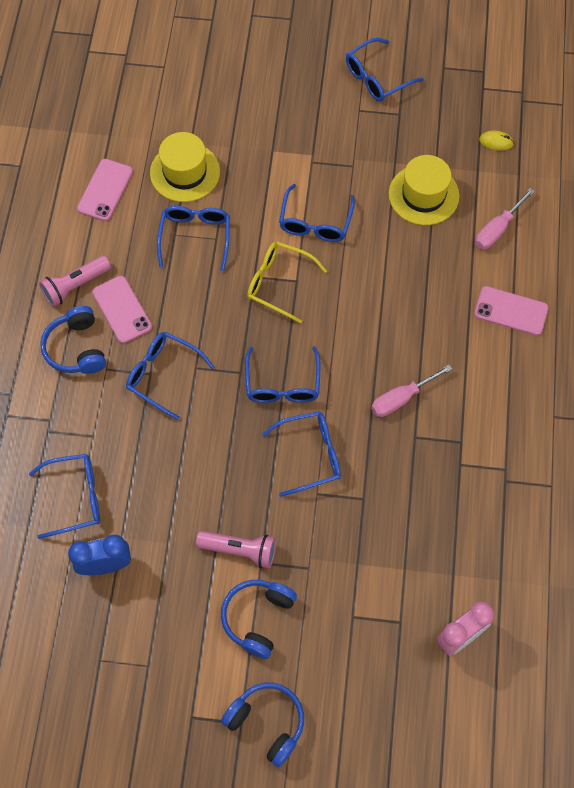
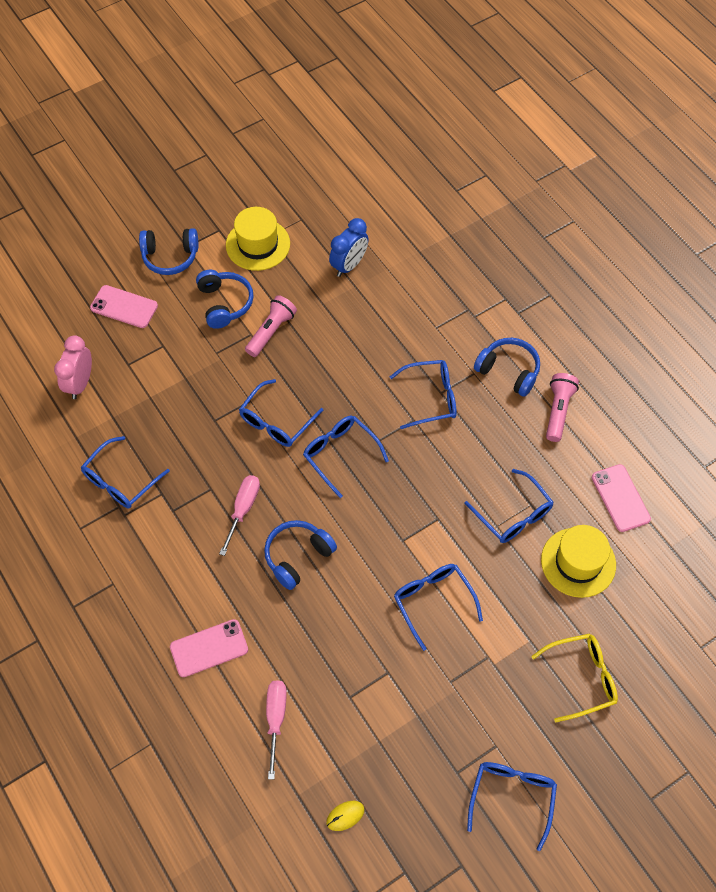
camera: 140 degrees right, 5 degrees down
blue glasses [29,454,100,539] -> blue glasses moved to [81,436,170,508]
pink phone [92,276,152,343] -> pink phone moved to [90,285,158,328]
pink flashlight [196,531,276,568] -> pink flashlight turned 150 degrees clockwise [245,295,297,357]
yellow glasses [247,241,327,324] -> yellow glasses moved to [531,633,618,722]
yellow hat [389,155,459,225] -> yellow hat moved to [226,207,290,271]
none -> blue headphones [264,520,337,590]

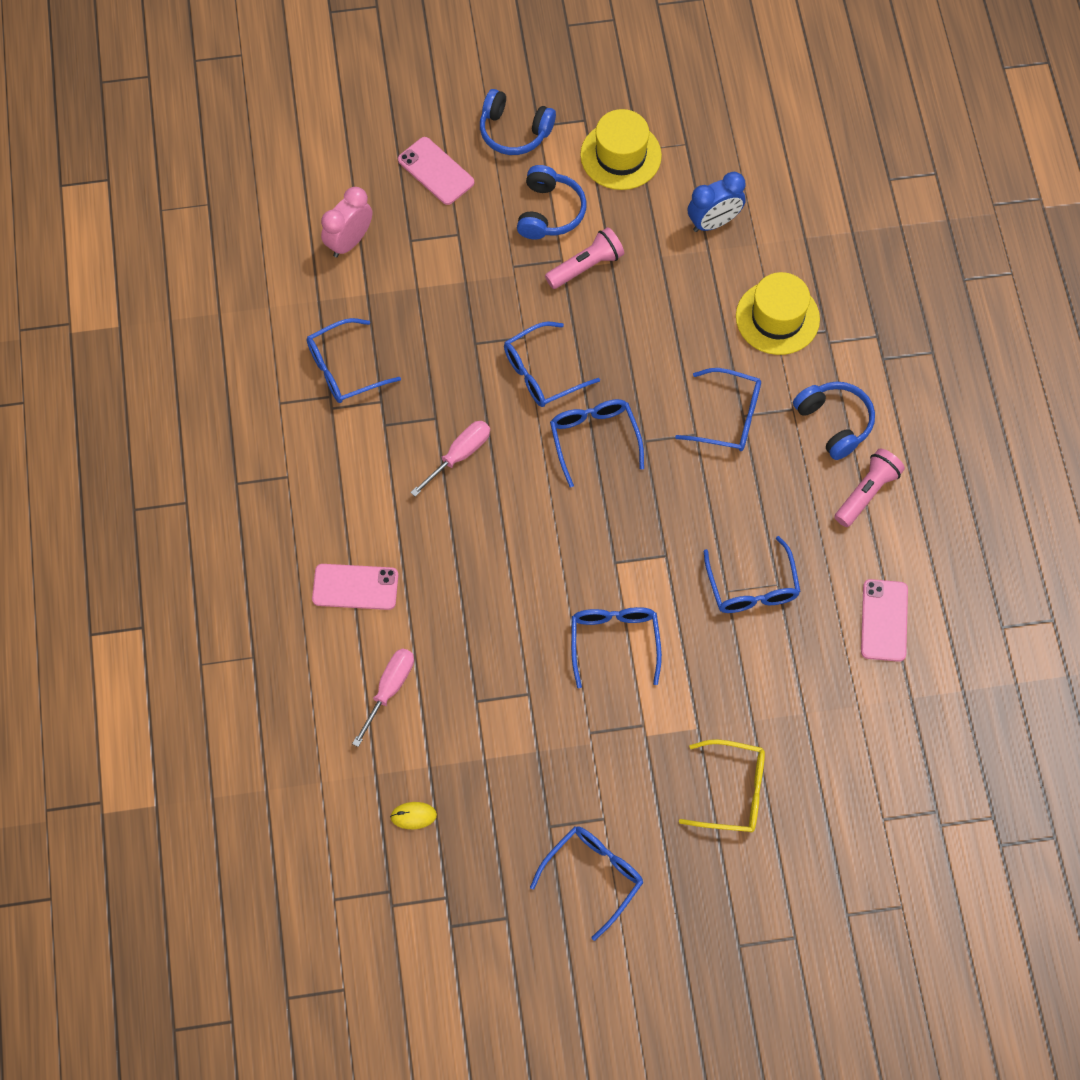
camera: 25 degrees right, 5 degrees up
blue headphones [264,520,337,590] -> none
yellow hat [541,525,616,598] -> yellow hat moved to [736,272,820,355]

